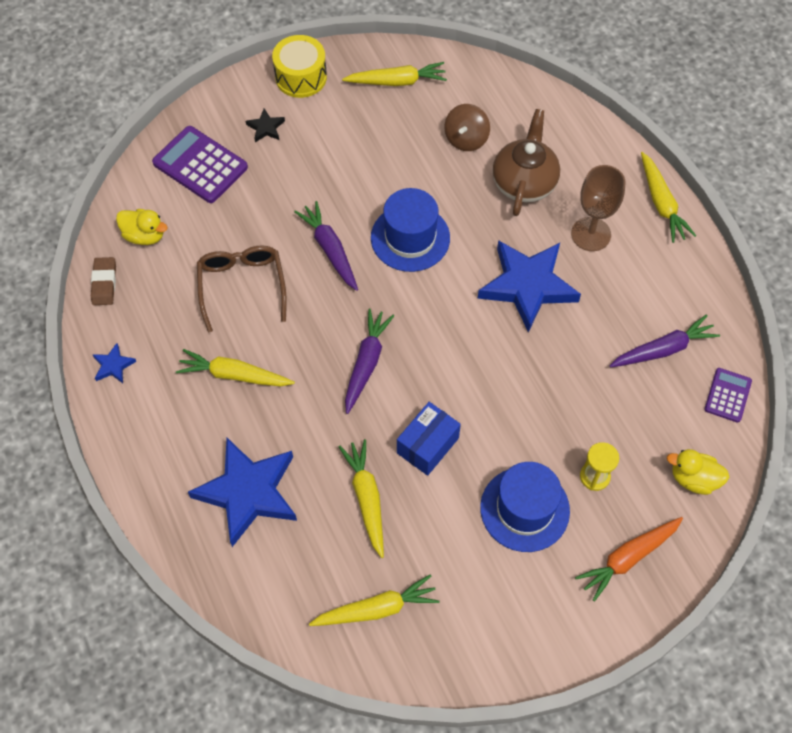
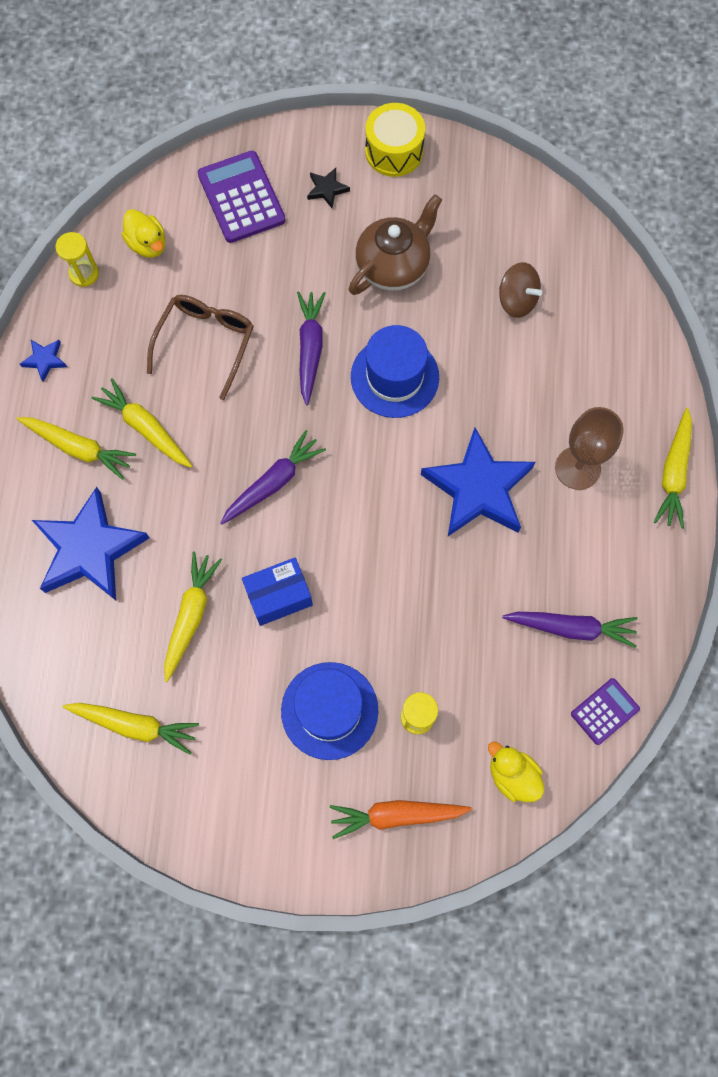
camera: 30 degrees right, 10 degrees up
brown eraser [91,257,116,305] -> yellow hourglass [55,232,99,287]
yellow carrot [342,62,447,86] -> yellow carrot moved to [17,417,136,480]
brown spinning top [444,104,490,151] -> brown spinning top turned 105 degrees counterclockwise [499,262,542,318]
brown teapot [493,109,560,216] -> brown teapot moved to [349,194,442,295]

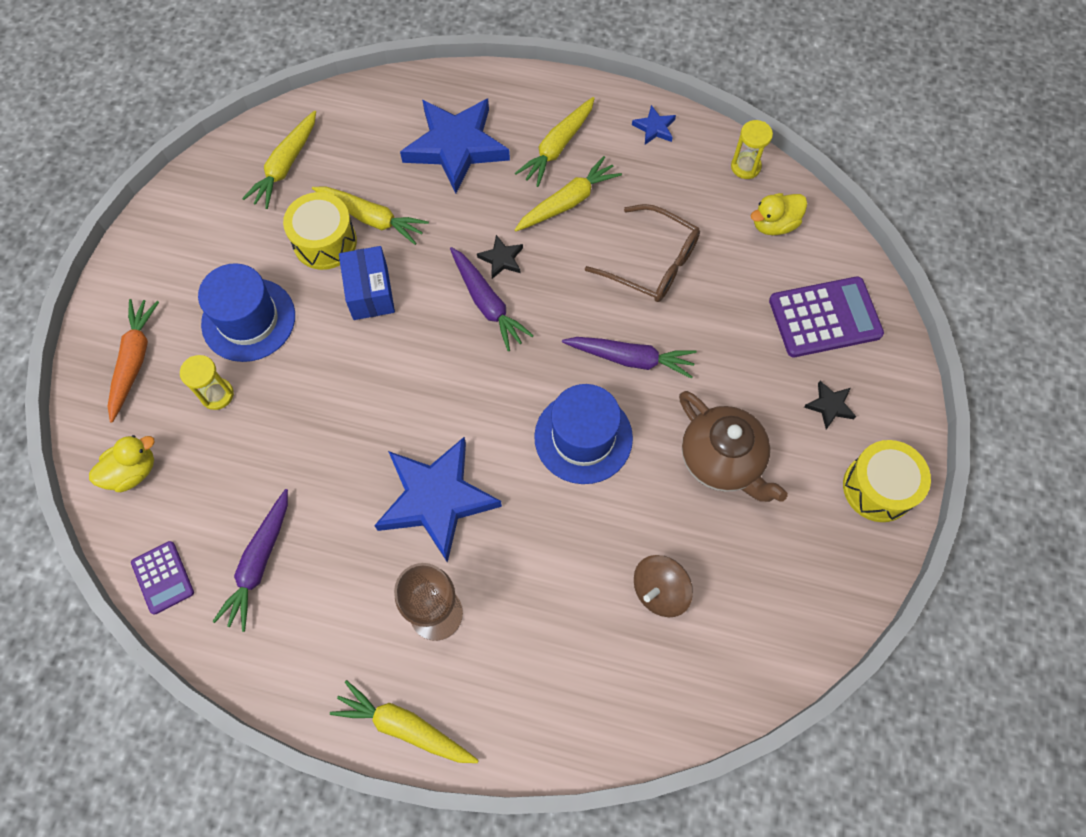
camera: 100 degrees right, 5 degrees down
none -> yellow drum [283,192,357,270]
none -> black star [477,235,523,279]

